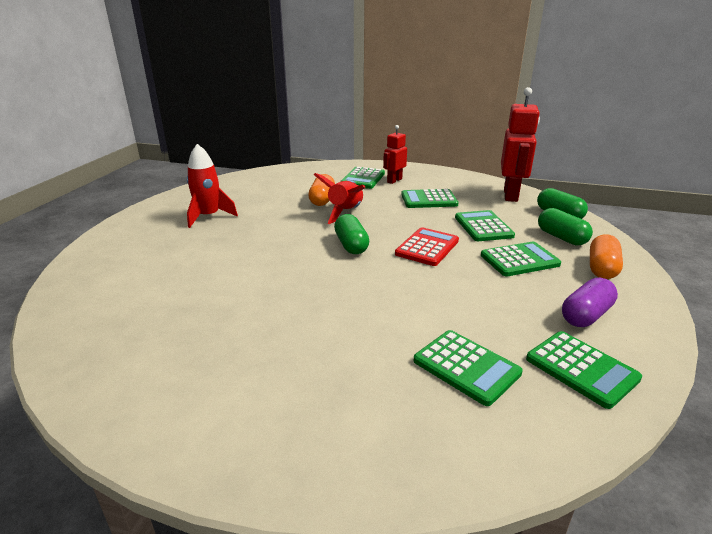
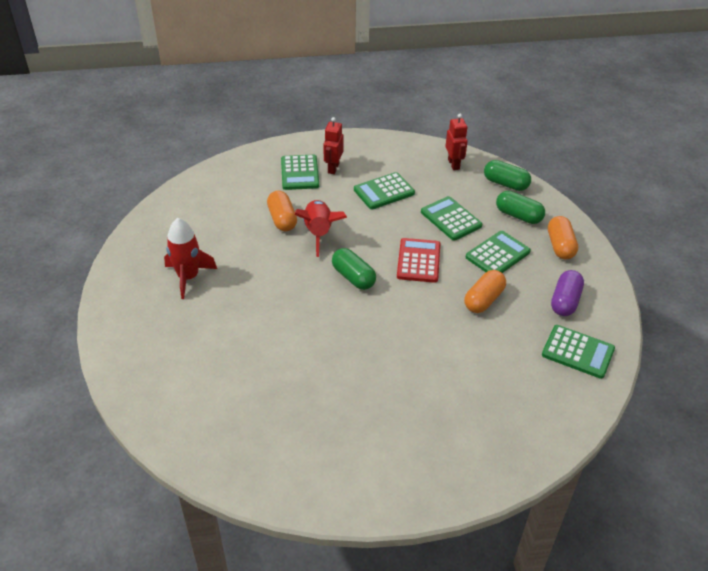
camera: 25 degrees left, 15 degrees up
green calculator [414,330,523,406] -> none
red robot [501,87,540,202] -> red robot [445,114,468,170], size x0.58
none -> orange capsule [464,270,506,313]

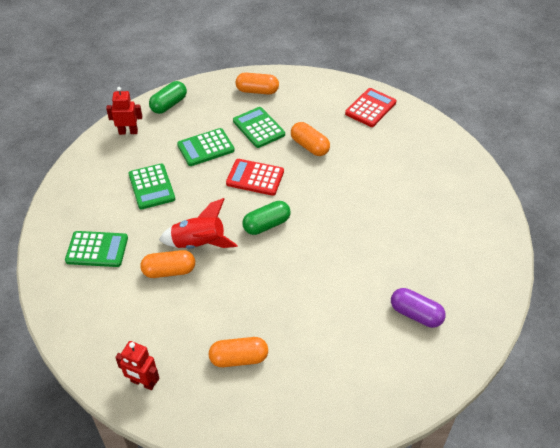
camera: 80 degrees left, 5 degrees up
red rocket [164,218,217,299] -> orange capsule [209,337,268,367]
red robot [323,117,344,174] -> red robot moved to [115,341,159,390]
green capsule [496,191,545,224] -> none
green calculator [542,325,615,379] -> red calculator [345,88,396,127]
purple capsule [551,270,584,316] -> purple capsule moved to [391,288,446,328]

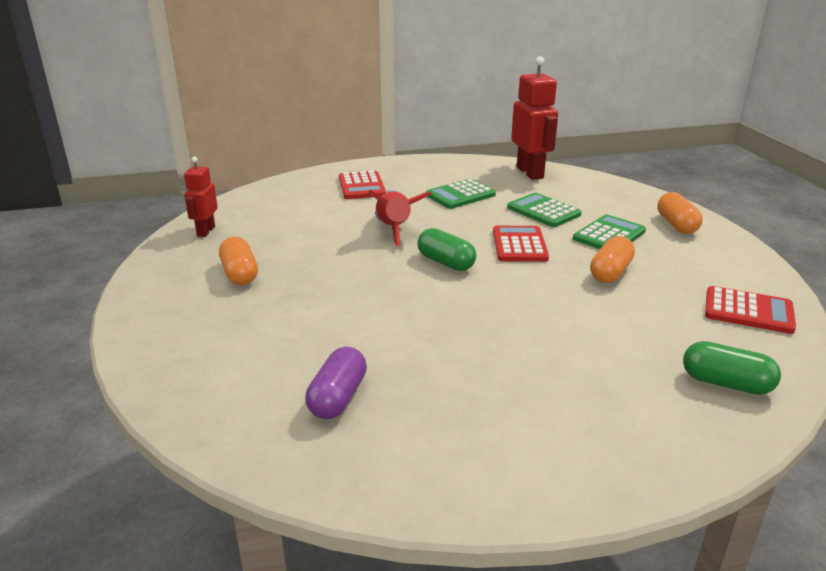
camera: 75 degrees right, 20 degrees down
green calculator [65,231,128,267] -> red calculator [339,171,386,199]
red robot [106,87,142,135] -> red robot [511,56,558,180], size x1.73
orange capsule [140,250,195,278] -> none
green capsule [149,81,187,114] -> green capsule moved to [683,341,781,395]

